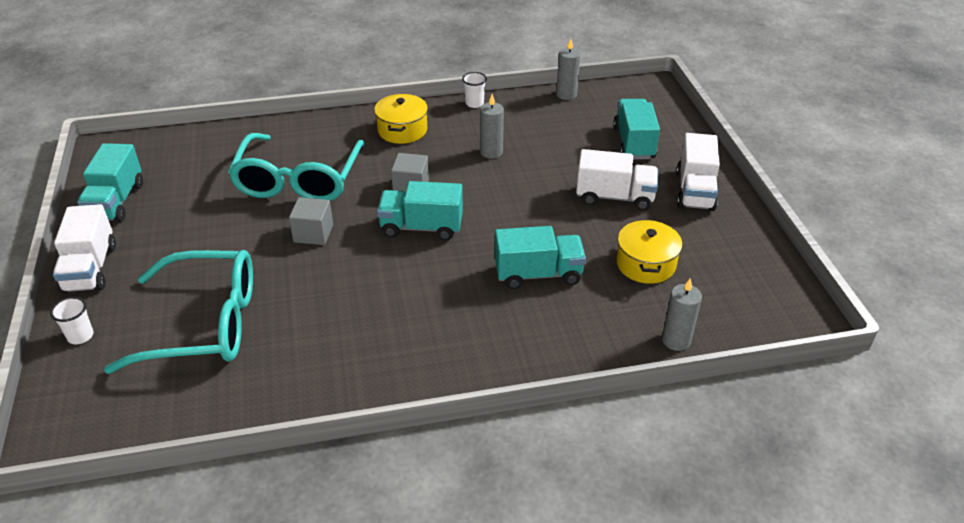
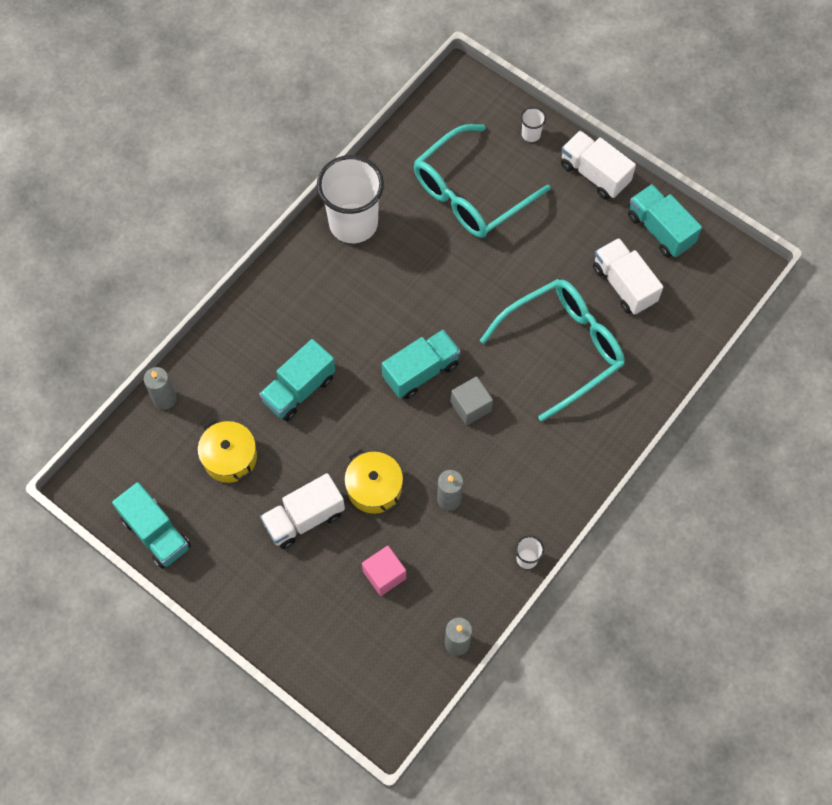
camera: 140 degrees right, 25 degrees up
turquoise glasses [228,133,365,201] -> turquoise glasses turned 90 degrees clockwise [480,279,625,422]
grey cube [289,197,333,245] -> none
yellow pot [374,94,428,144] -> yellow pot moved to [344,449,403,514]
turquoise truck [613,99,660,159] -> turquoise truck moved to [112,482,191,569]
white truck [676,133,720,211] -> white truck moved to [593,238,663,315]
none -> white cup [317,155,384,243]
none -> pink cube [362,546,406,596]

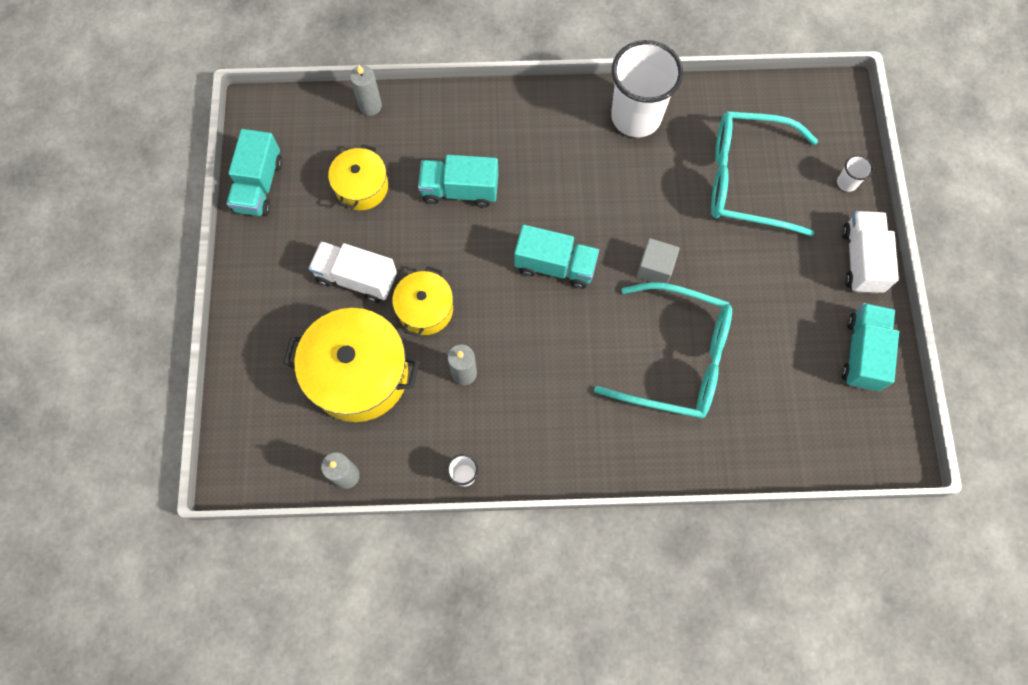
camera: 50 degrees right, 5 degrees up
pink cube [362,546,406,596] -> yellow pot [283,308,419,422]
grey cube [451,376,493,425] -> grey cube moved to [636,238,680,283]
white truck [593,238,663,315] -> none

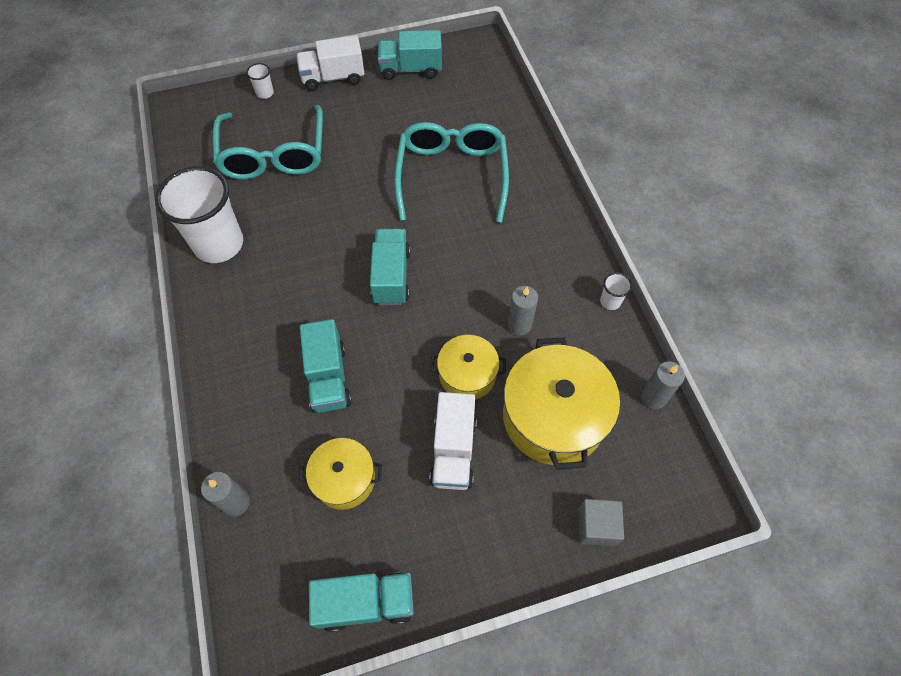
camera: 105 degrees left, 10 degrees down
grey cube [636,238,680,283] -> grey cube moved to [578,499,624,546]

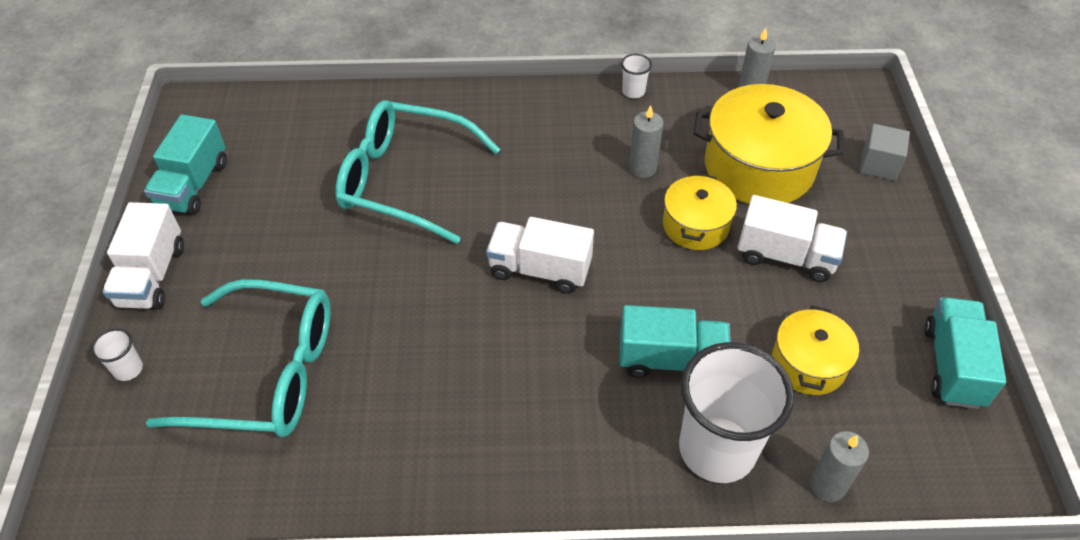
camera: 75 degrees left, 10 degrees down
white cup [155,166,243,263] -> white cup moved to [679,342,794,483]
turquoise truck [370,229,410,305] -> white truck [486,217,594,294]

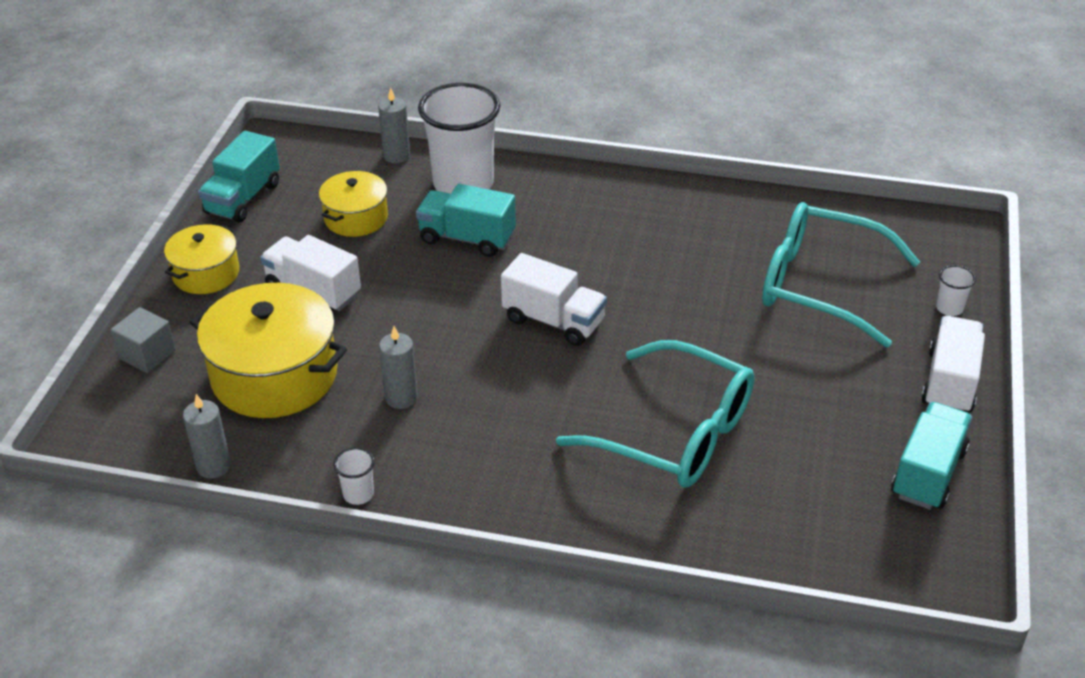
camera: 165 degrees left, 10 degrees down
yellow pot [663,174,737,250] -> yellow pot moved to [164,224,239,294]

